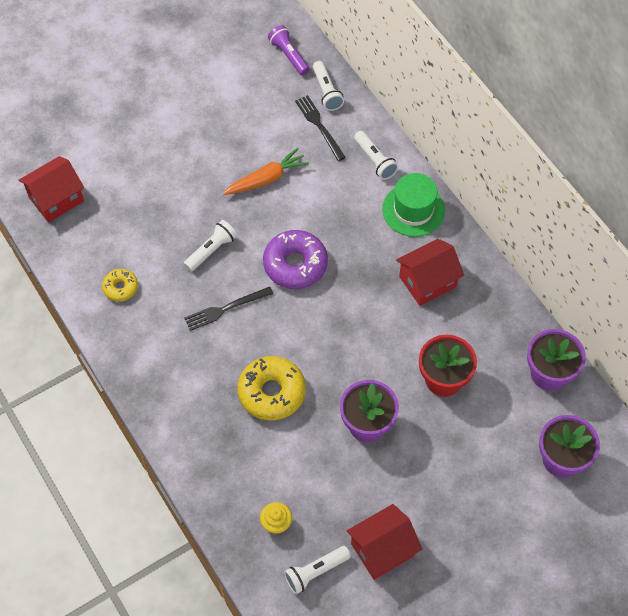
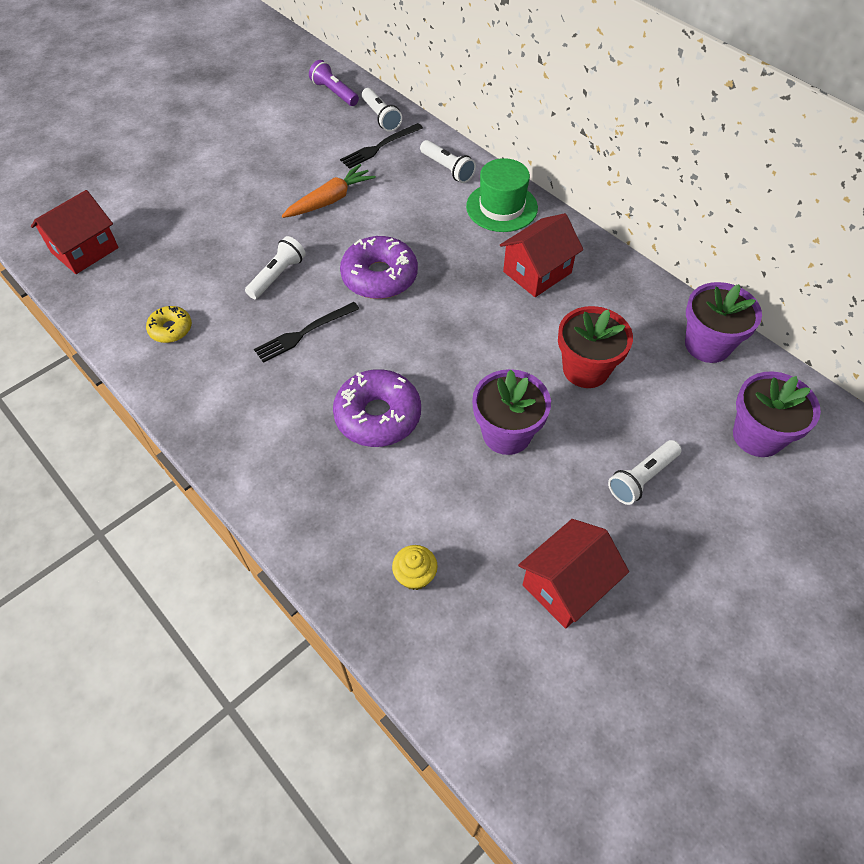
camera: 10 degrees left, 5 degrees down
yellow donut [238,356,306,421] -> purple donut [333,369,421,447]
white flashlight [284,546,351,594] -> white flashlight moved to [608,440,682,505]
black fork [295,95,346,161] -> black fork turned 90 degrees counterclockwise [340,123,423,169]

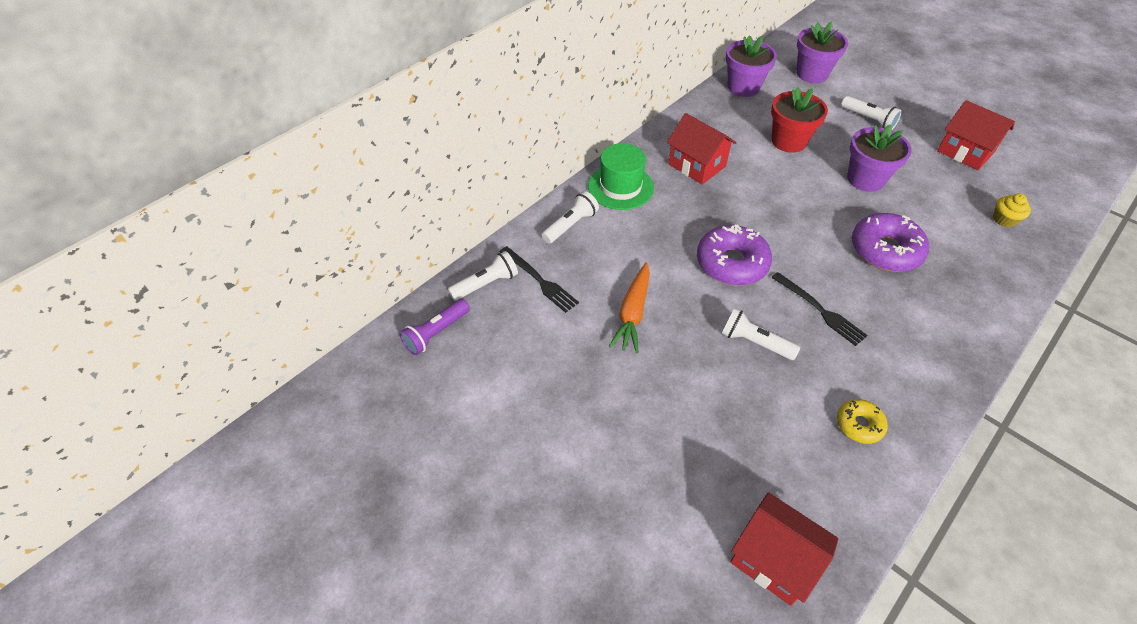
camera: 95 degrees left, 5 degrees down
orange carrot [282,164,376,218] -> orange carrot turned 120 degrees counterclockwise [609,262,650,354]

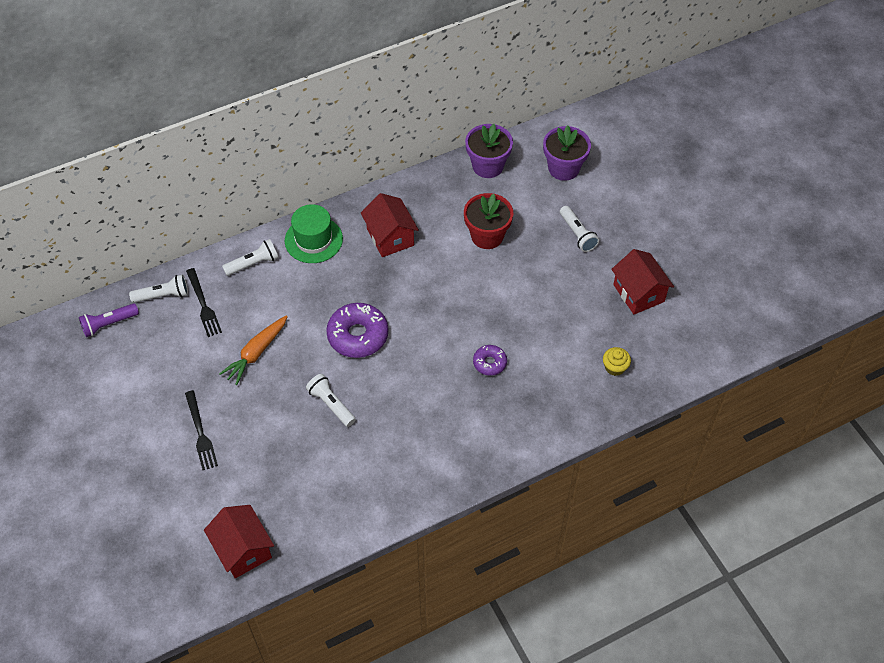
camera: 20 degrees right, 5 degrees up
black fork [771,272,868,346] -> black fork moved to [185,390,218,470]
yellow donut [837,399,888,444] -> none
purple flower pot [847,124,912,192] -> none
purple donut [852,213,929,272] -> purple donut [473,345,507,376], size x0.55

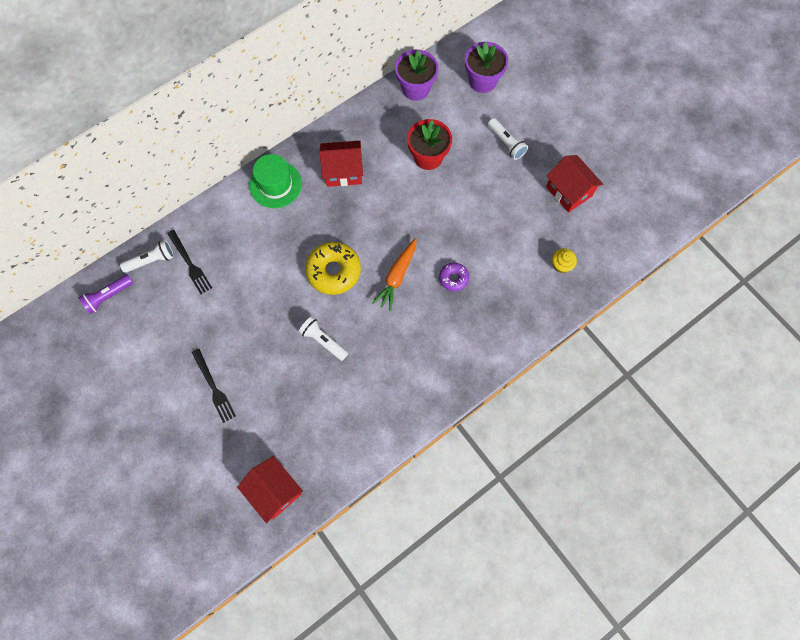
camera: 10 degrees left, 15 degrees up
orange carrot [219,315,288,385] -> orange carrot moved to [372,238,417,311]
white flashlight [222,239,279,276] -> none
purple donut [326,303,389,358] -> yellow donut [305,242,361,295]
red house [361,193,419,257] -> red house turned 60 degrees counterclockwise [319,141,363,187]

